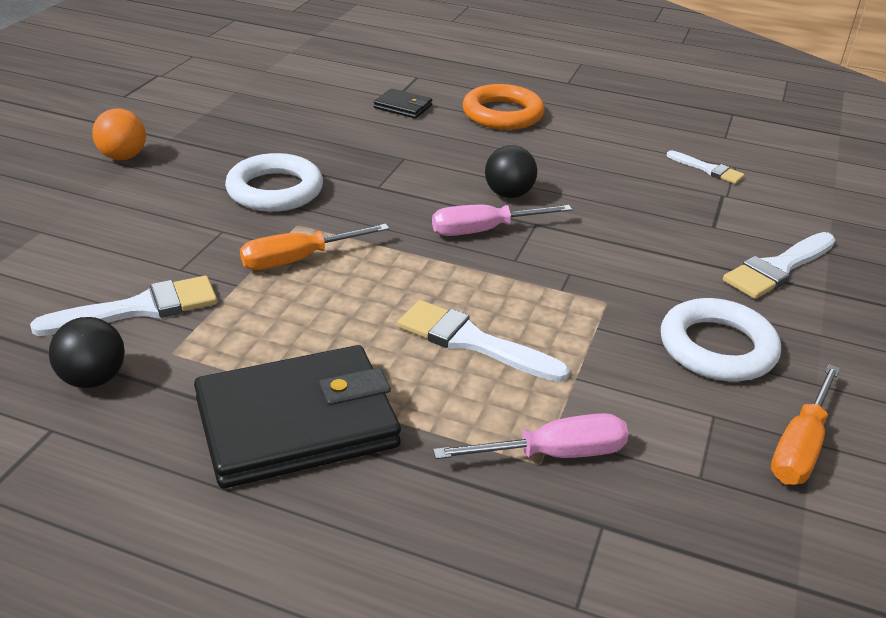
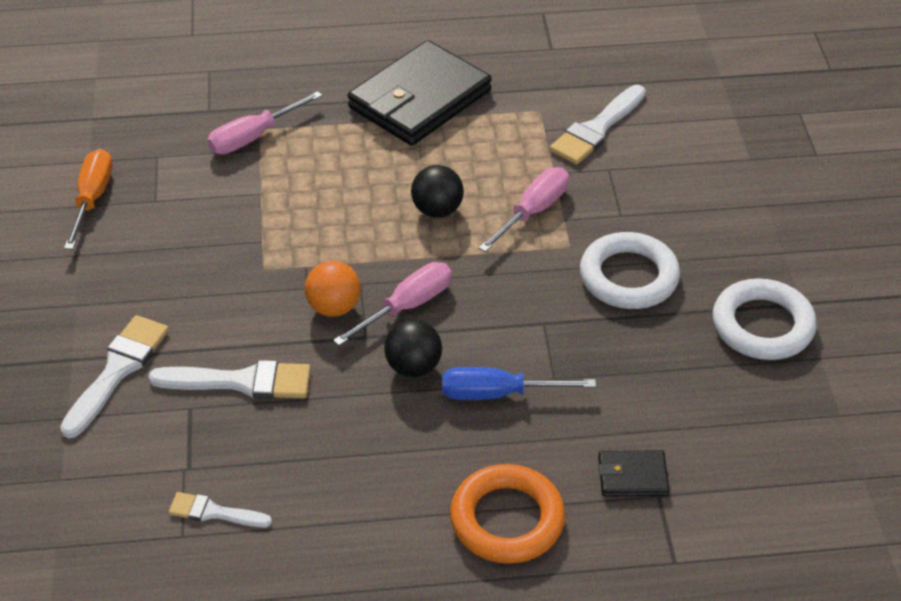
camera: 155 degrees right, 10 degrees up
black ball [49,317,125,388] -> black ball moved to [411,165,464,218]
orange ball [92,109,146,160] -> orange ball moved to [305,261,361,317]
orange screwdriver [240,224,389,270] -> pink screwdriver [479,167,569,252]
white brush [397,300,570,382] -> white brush moved to [148,360,311,399]
white ring [661,298,781,381] -> white ring moved to [713,279,817,360]
none -> blue screwdriver [442,367,596,400]

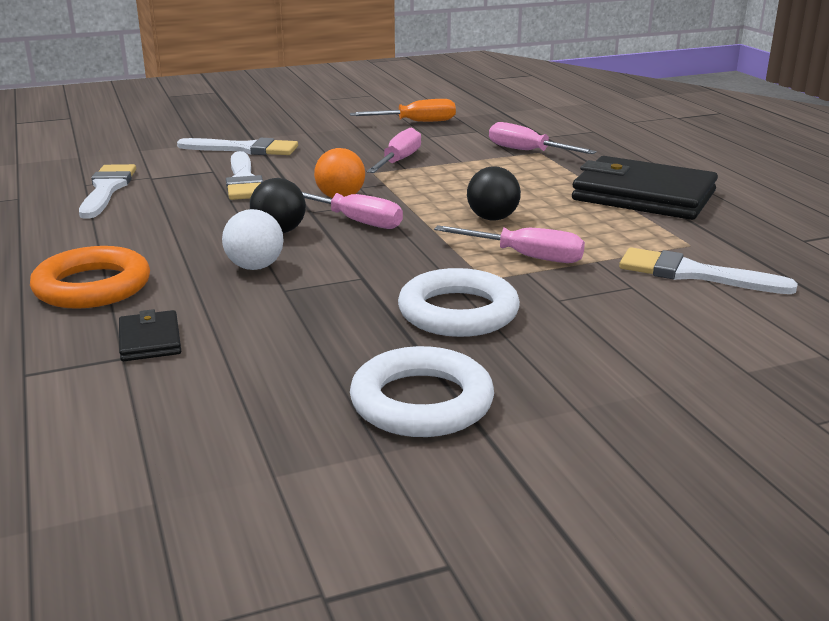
camera: 75 degrees right, 20 degrees down
white brush [169,492,272,528] -> white brush [79,164,136,219], size x1.67
blue screwdriver [442,367,596,400] -> white ball [222,209,284,270]
none -> pink screwdriver [367,127,421,173]

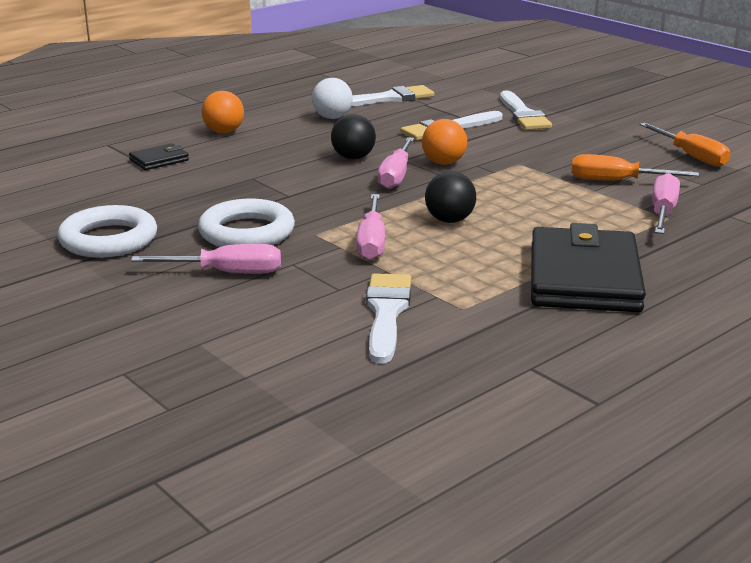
camera: 70 degrees right, 0 degrees up
orange ring [30,246,150,309] -> orange ball [201,91,244,133]
white ball [222,209,284,270] -> white ball moved to [312,78,353,119]
pink screwdriver [367,127,421,173] -> pink screwdriver moved to [131,244,281,274]
none -> orange screwdriver [572,154,699,180]

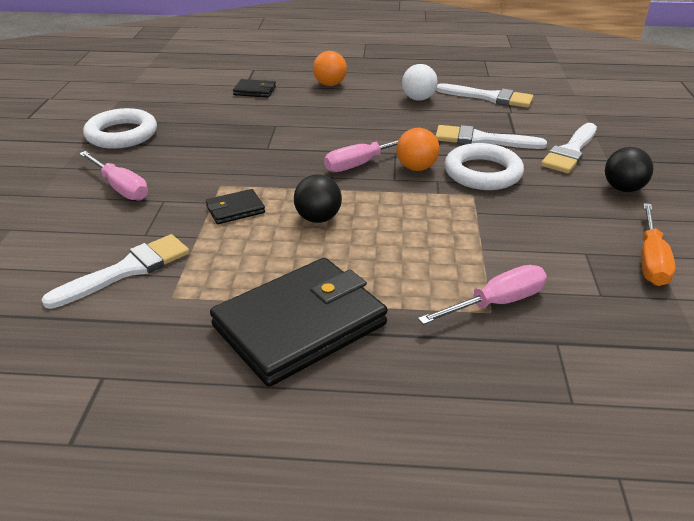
camera: 45 degrees right, 10 degrees up
white ring [198,199,295,247] -> white ring moved to [444,143,524,190]
black ball [331,114,376,160] -> black ball moved to [605,147,653,192]
pink screwdriver [356,194,385,260] -> black wallet [206,189,265,224]
orange screwdriver [572,154,699,180] -> none

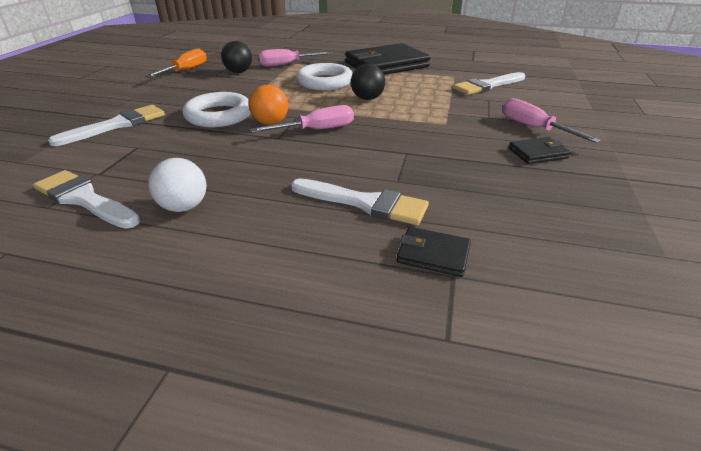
camera: 170 degrees left, 0 degrees up
white ring [83,108,157,149] -> white ring moved to [296,63,353,90]
black wallet [206,189,265,224] -> black wallet moved to [509,137,571,164]
orange ball [313,51,347,86] -> none
white brush [436,125,547,149] -> white brush moved to [291,178,429,225]
black ball [605,147,653,192] -> black ball moved to [221,41,252,73]

